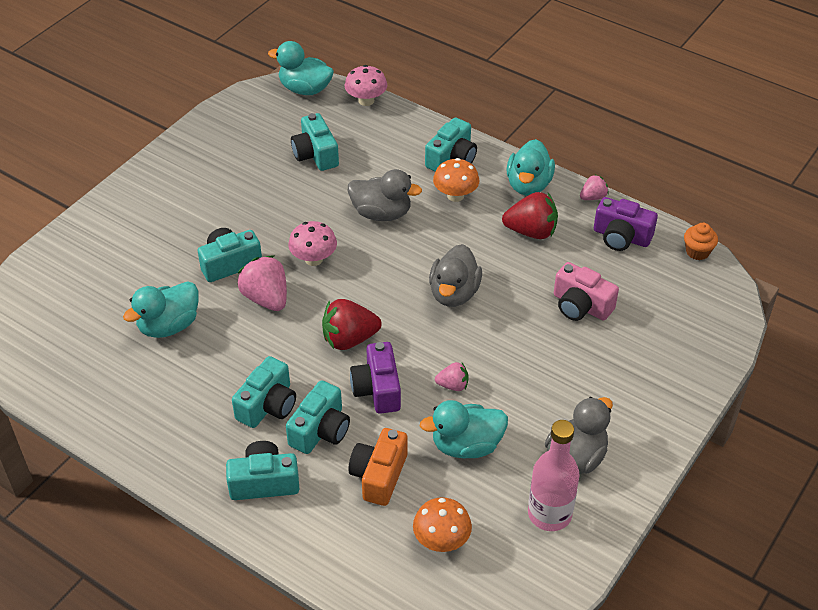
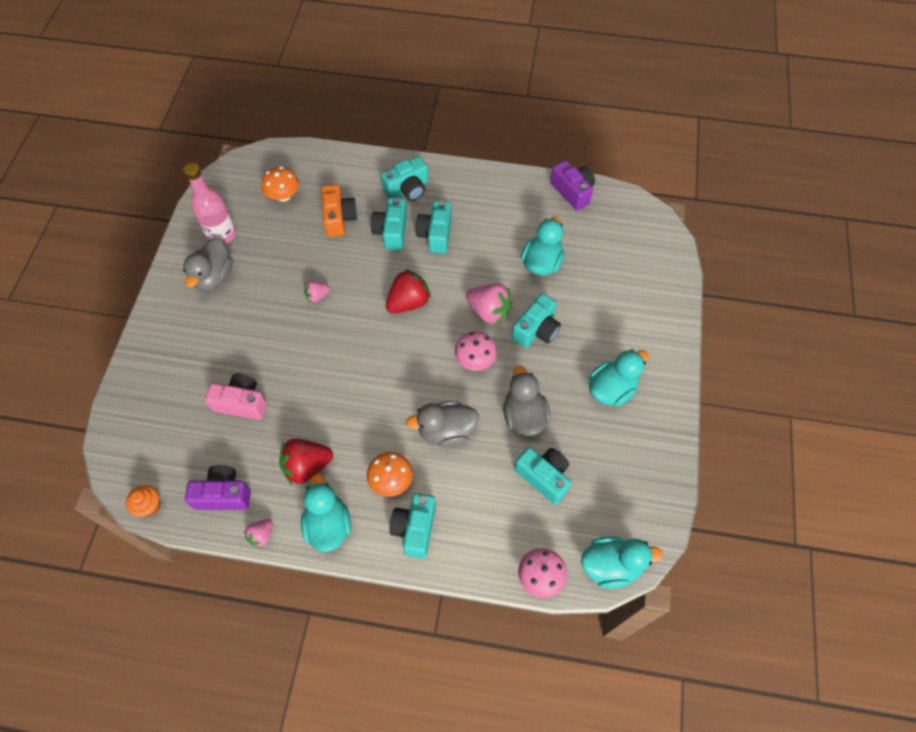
camera: 155 degrees right, 15 degrees up
purple camera [350,342,401,414] -> purple camera moved to [550,160,595,211]
turquoise duck [420,400,508,459] -> turquoise duck moved to [589,349,649,406]
grey duck [429,244,482,307] -> grey duck moved to [503,366,550,436]

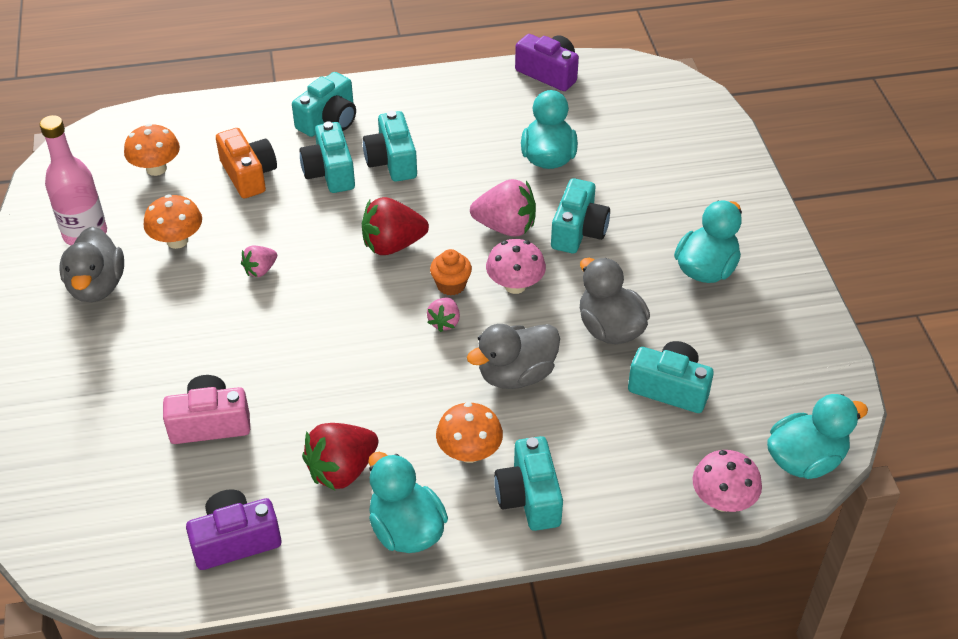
camera: 20 degrees left, 15 degrees down
orange cupcake [126,485,161,517] -> orange cupcake moved to [430,249,472,296]
pink strawberry [244,519,273,548] -> pink strawberry moved to [427,298,460,332]
red strawberry [386,269,431,314] -> red strawberry turned 135 degrees counterclockwise [362,197,429,255]
none -> orange mushroom [144,195,202,249]

